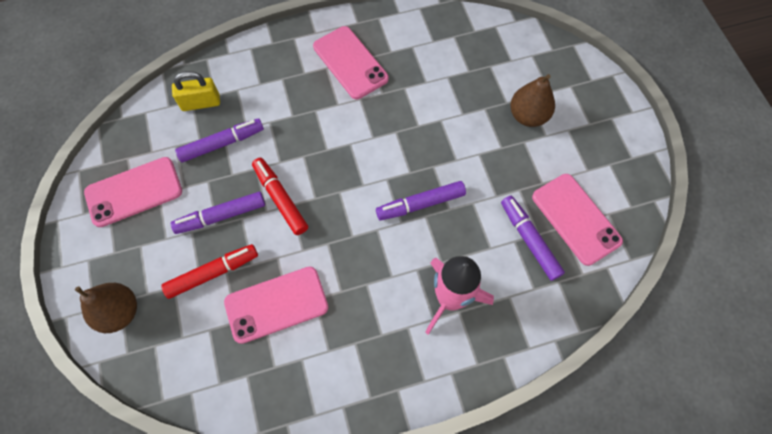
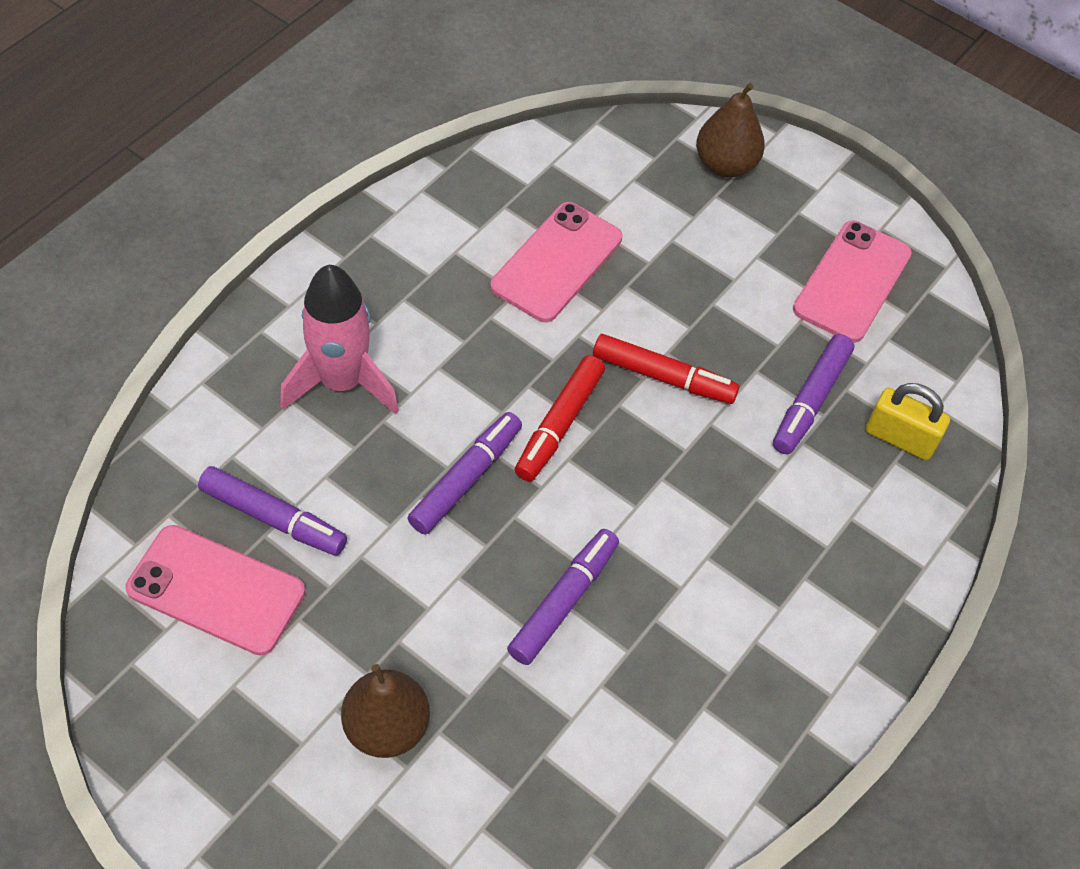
camera: 140 degrees right, 10 degrees down
red marker [161,244,258,299] -> red marker moved to [515,355,605,482]
purple marker [171,192,265,234] -> purple marker moved to [507,529,619,665]
yellow padlock [172,71,220,111] -> yellow padlock turned 75 degrees clockwise [866,383,950,460]
pink phone [313,26,389,99] -> none

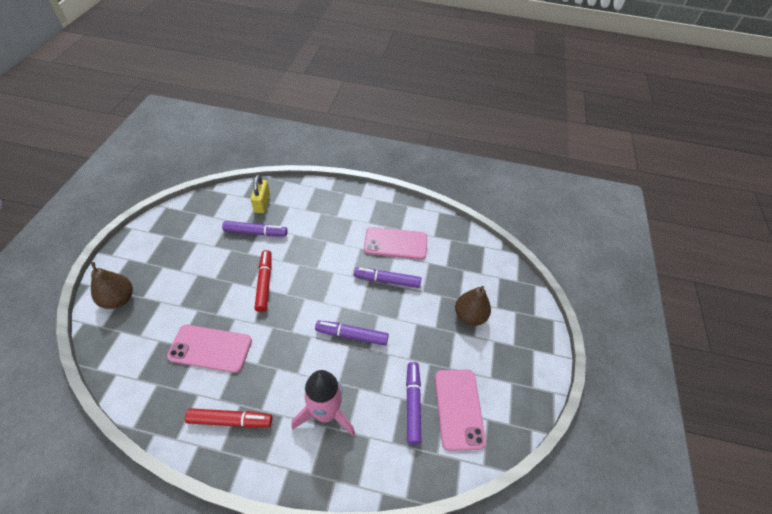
camera: 115 degrees left, 5 degrees down
red marker [515,355,605,482] -> red marker moved to [185,408,272,428]
pink phone [793,221,912,343] -> pink phone moved to [364,227,427,260]

